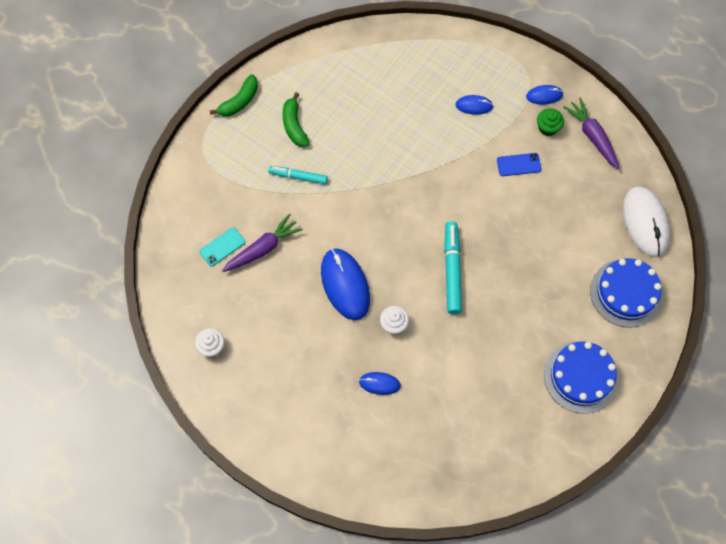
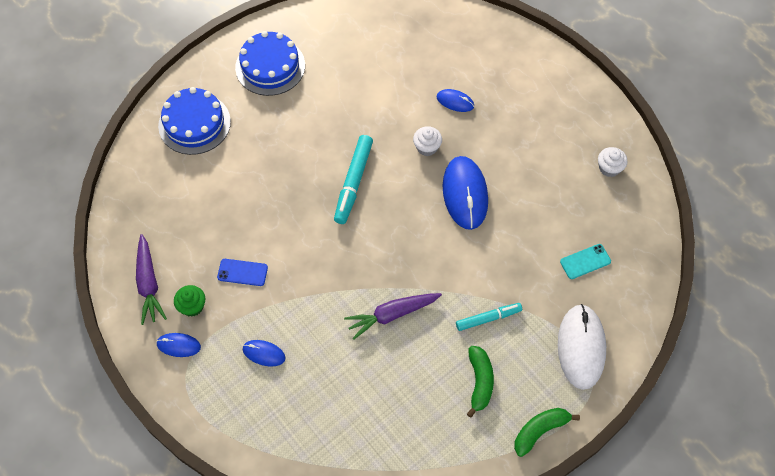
camera: 165 degrees left, 5 degrees down
purple carrot [222,214,303,272] -> purple carrot moved to [344,293,442,340]
turquoise marker [268,166,328,184] -> turquoise marker turned 45 degrees counterclockwise [456,303,522,331]
white mouse [623,186,670,257] -> white mouse moved to [558,304,606,390]

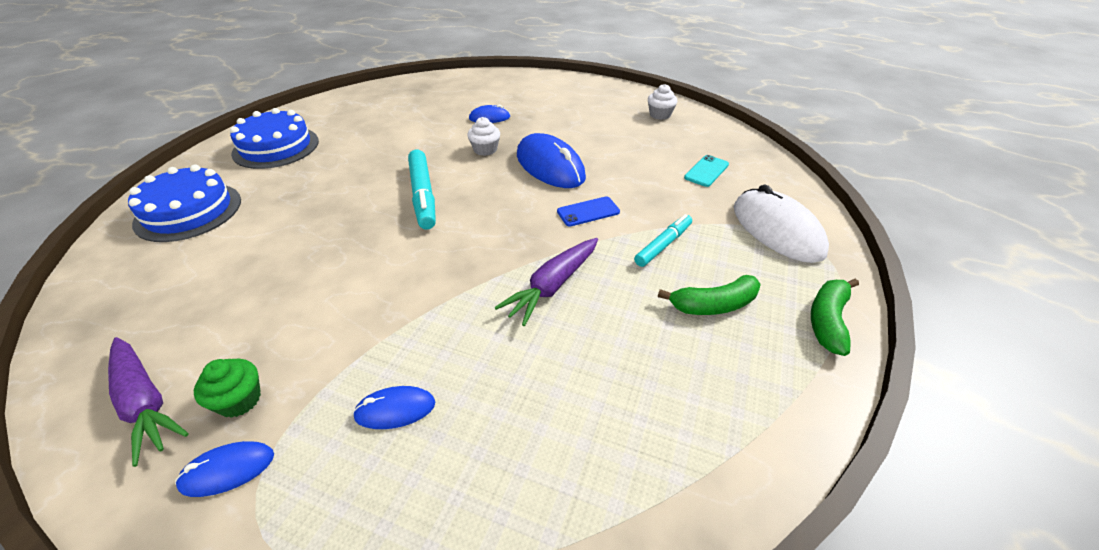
camera: 30 degrees left, 20 degrees down
blue phone [217,259,268,286] -> blue phone moved to [557,197,620,226]
green banana [467,346,494,418] -> green banana turned 105 degrees clockwise [658,275,761,315]

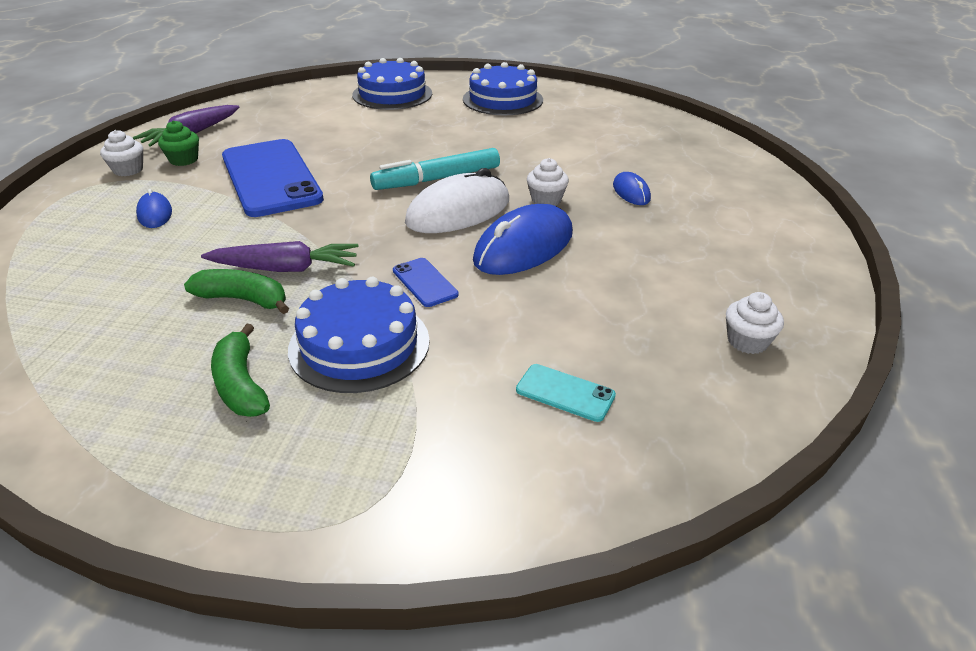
camera: 80 degrees right, 5 degrees down
blue mouse [175,441,274,497] -> white cupcake [100,130,143,176]
purple carrot [495,238,598,326] -> purple carrot turned 150 degrees clockwise [201,241,358,272]
turquoise marker [634,214,692,267] -> blue cake [288,277,430,393]
white mouse [734,185,829,263] -> white mouse moved to [405,168,509,233]
green banana [811,279,859,356] -> green banana moved to [184,269,289,314]
none -> blue phone [222,139,324,217]

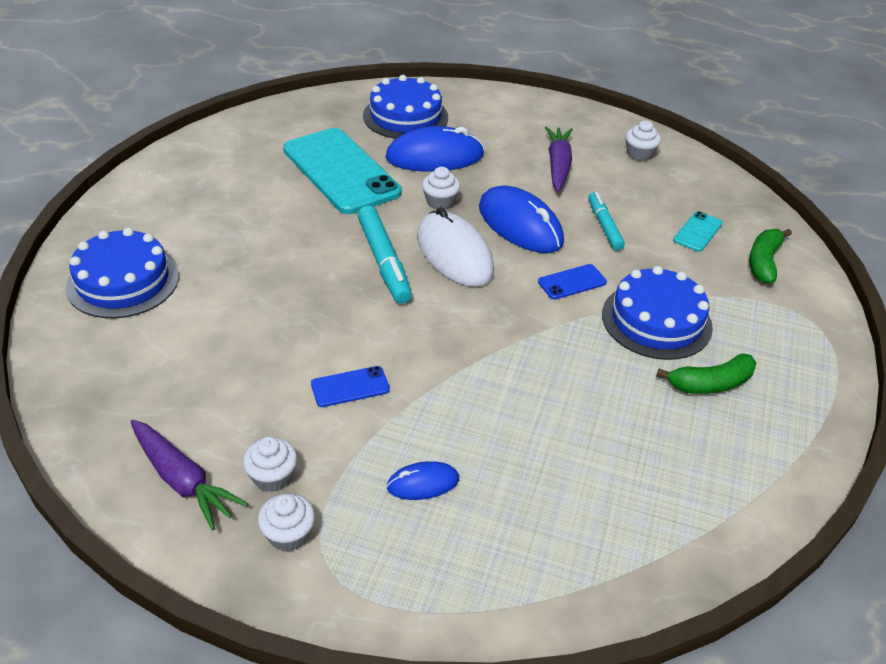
camera: 85 degrees left, 5 degrees up
green cupcake [158,120,199,166] -> white cupcake [243,437,297,492]
green banana [184,269,289,314] -> green banana moved to [749,229,792,284]
purple carrot [201,241,358,272] -> purple carrot moved to [545,126,573,192]
blue phone [222,139,324,217] -> blue phone [311,366,390,407], size x0.42
blue cake [463,62,543,115] -> blue cake moved to [363,75,448,139]
blue mouse [613,172,651,205] -> blue mouse [385,126,484,172], size x1.97
none -> turquoise phone [283,128,402,214]
none -> turquoise marker [588,192,625,251]

